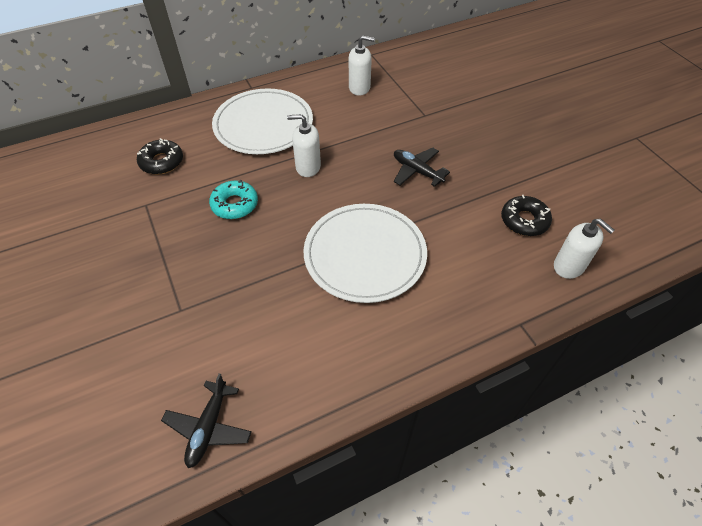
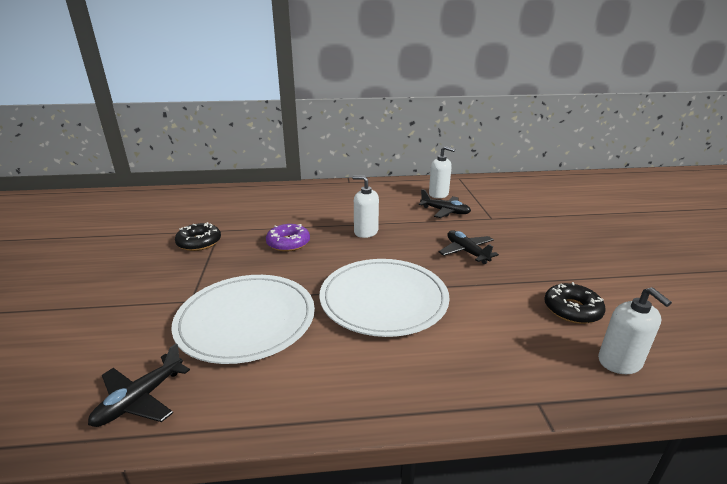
camera: 20 degrees right, 25 degrees down
black donut [137,138,183,174] -> black donut moved to [175,222,221,251]
turquoise donut [209,180,258,219] -> purple donut [266,224,310,252]
white plate [212,88,313,154] -> white plate moved to [172,275,315,364]
none -> black plane [419,189,471,218]

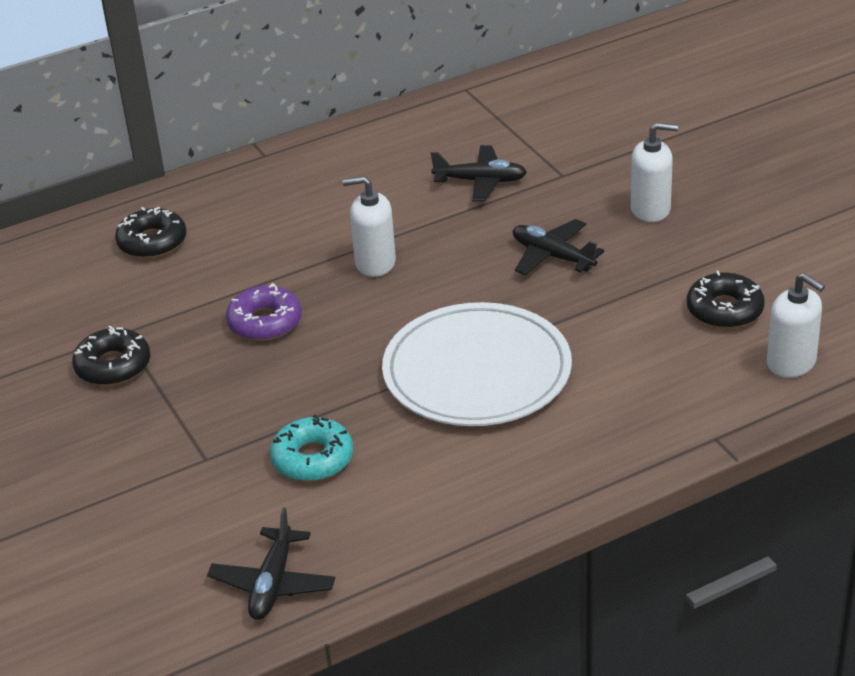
camera: 20 degrees left, 10 degrees up
white plate [172,275,315,364] -> turquoise donut [270,415,353,481]
white soap dispenser [429,146,455,198] -> white soap dispenser moved to [631,123,678,222]
none -> black donut [115,207,187,258]

